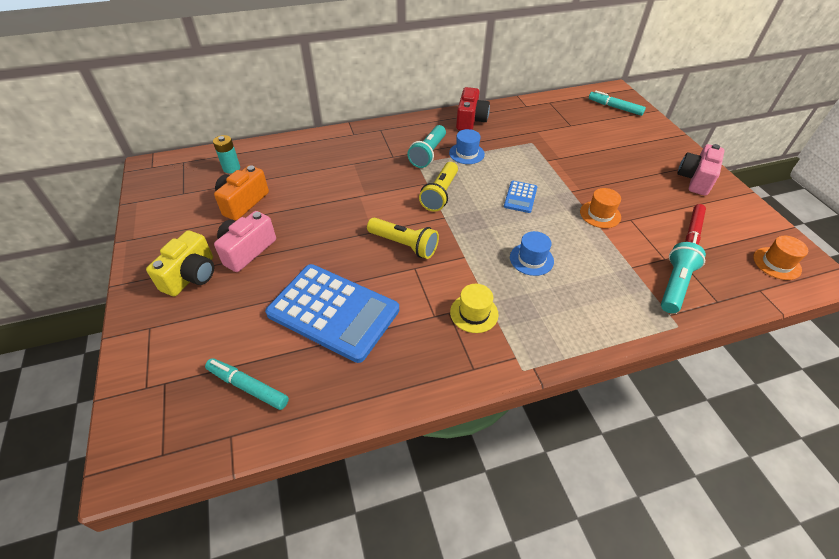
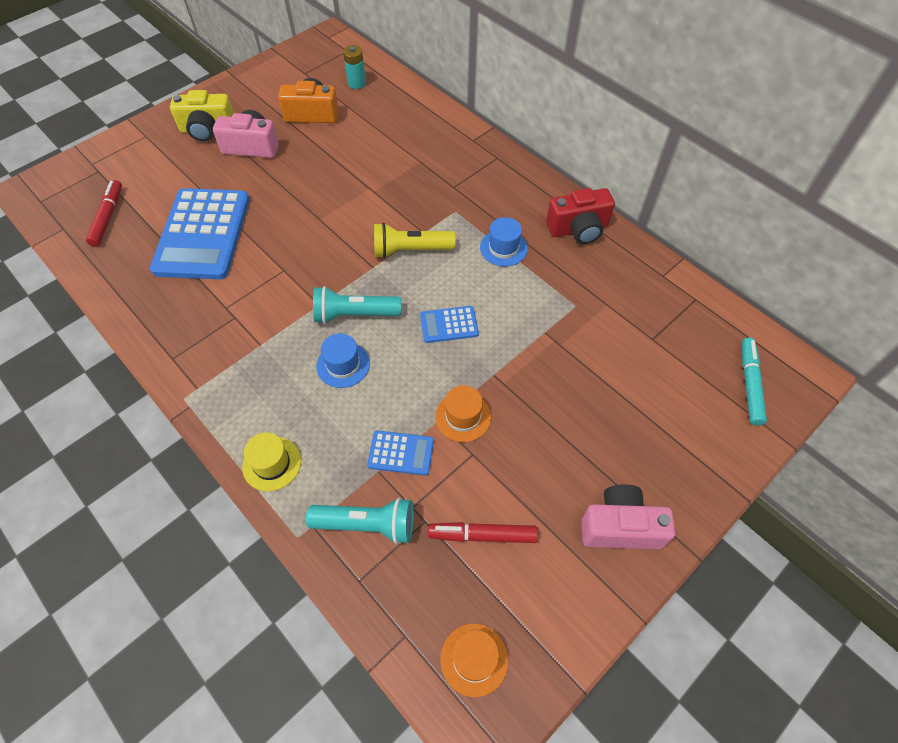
camera: 65 degrees right, 10 degrees up
turquoise marker [205,358,289,410] -> red marker [86,180,122,247]
yellow flashlight [367,217,439,259] -> none
turquoise flashlight [407,125,446,168] -> turquoise flashlight moved to [313,286,401,324]
yellow hat [450,284,499,333] -> yellow hat moved to [242,432,301,491]
none -> blue calculator [367,430,434,476]

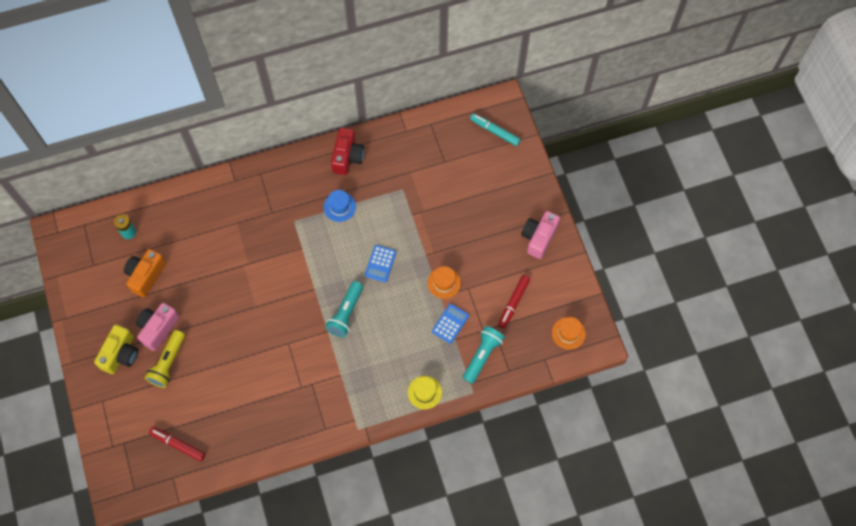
camera: 65 degrees left, 10 degrees up
blue calculator [150,188,250,279] -> none
blue hat [316,333,370,388] -> none
yellow flashlight [374,222,456,258] -> yellow flashlight moved to [145,330,185,388]

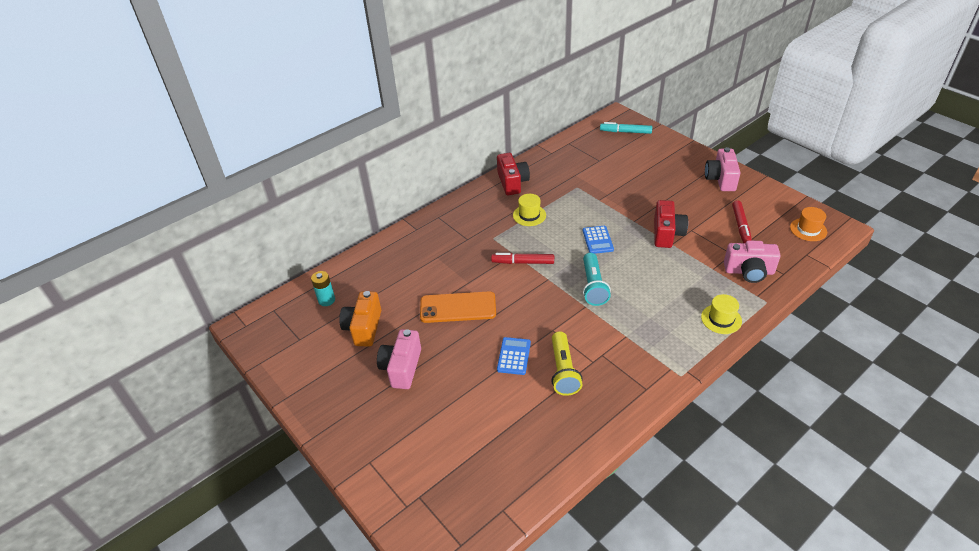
camera: 20 degrees left, 25 degrees down
yellow camera [94,324,138,374] -> none
yellow flashlight [145,330,185,388] -> yellow flashlight moved to [551,331,583,396]
red marker [149,427,205,461] -> red marker moved to [491,253,554,264]
blue hat [324,190,356,222] -> yellow hat [513,194,546,226]
orange hat [428,266,461,299] -> red camera [654,200,688,248]
blue calculator [432,304,469,344] -> blue calculator moved to [497,337,531,375]
turquoise flashlight [463,326,505,384] -> pink camera [724,240,780,283]
none -> orange phone [420,291,496,323]

